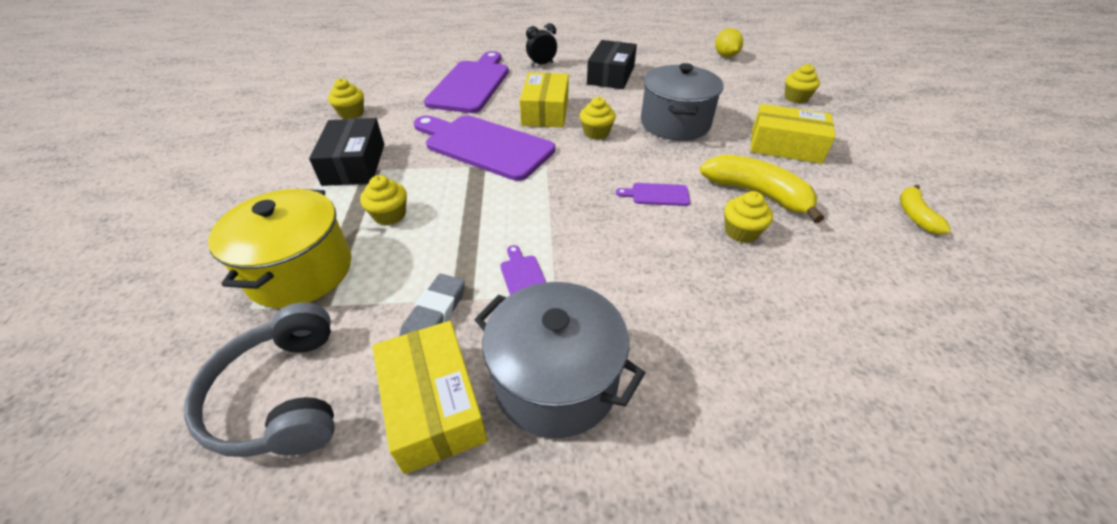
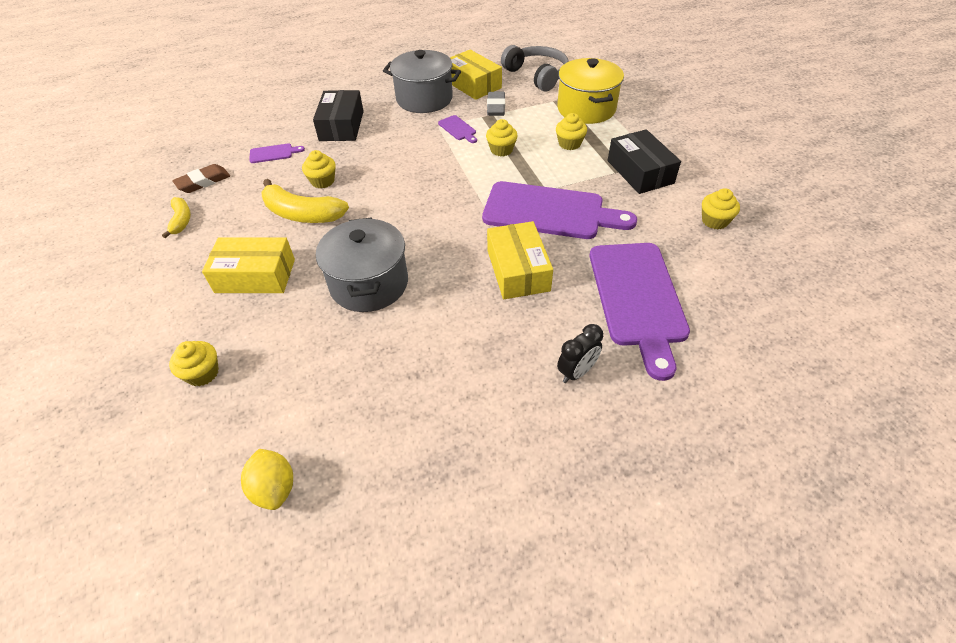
camera: 165 degrees right, 5 degrees up
yellow cupcake [580,97,616,140] -> yellow cupcake moved to [486,119,518,156]
black box [587,40,637,89] -> black box moved to [313,90,364,141]
purple cutting board [616,183,690,206] -> purple cutting board moved to [249,144,305,163]
none -> brown eraser [172,164,230,193]

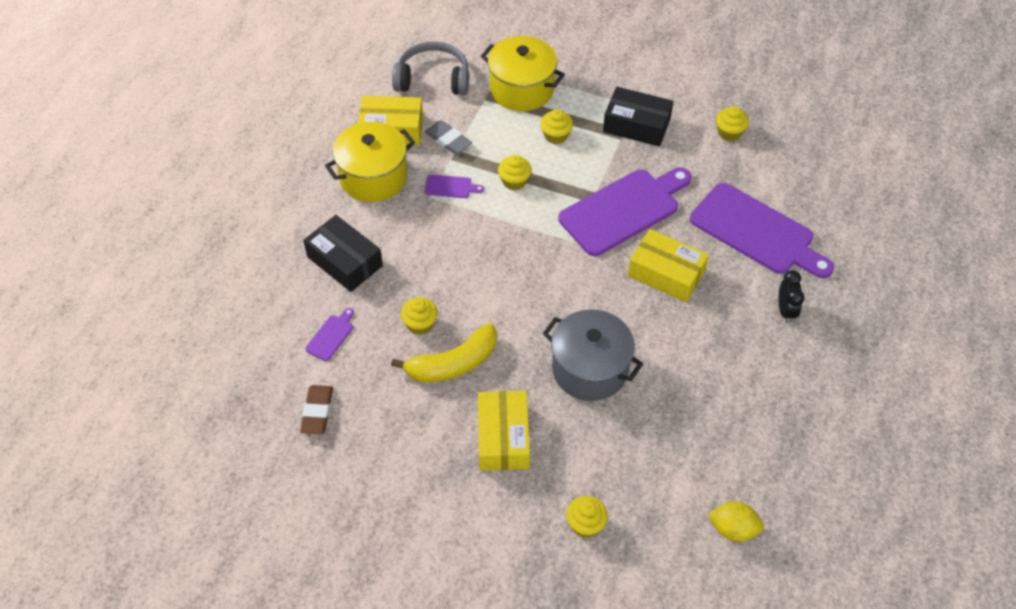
camera: 50 degrees left, 5 degrees up
yellow banana [162,197,191,238] -> none
yellow box [202,237,295,293] -> yellow box turned 45 degrees counterclockwise [478,391,530,470]
grey pot [383,50,461,113] -> yellow pot [325,122,415,202]

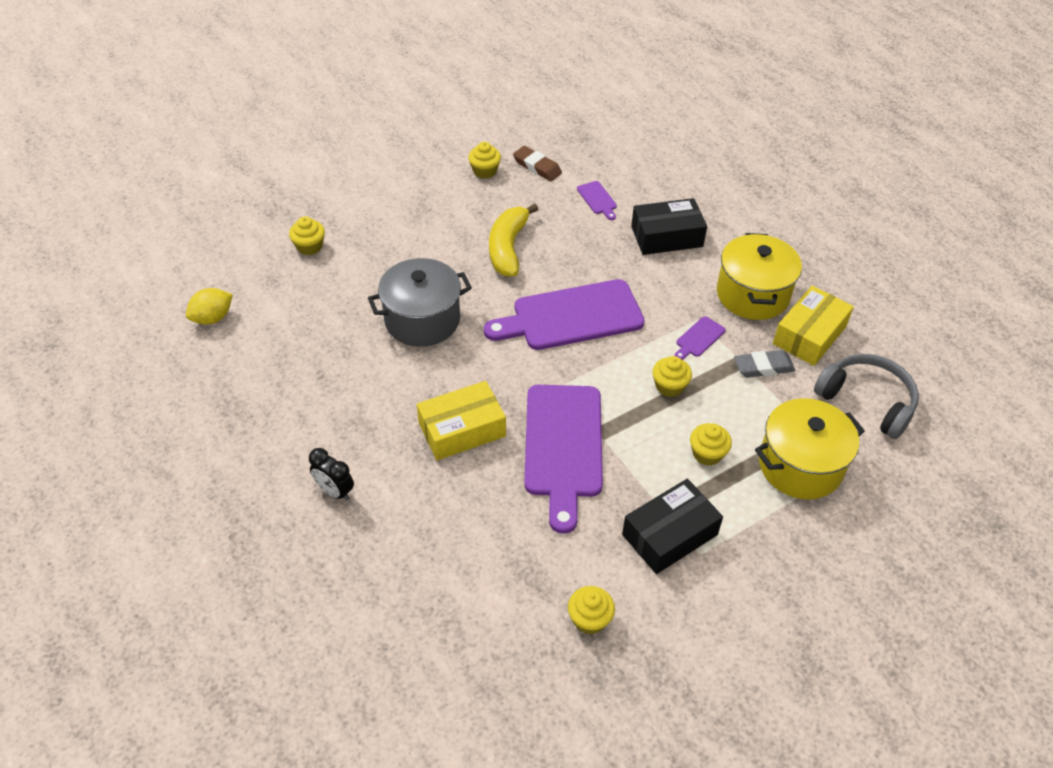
camera: 125 degrees right, 5 degrees down
grey headphones [392,41,469,95] -> grey headphones turned 90 degrees counterclockwise [814,354,919,439]
yellow cupcake [401,297,438,335] -> yellow cupcake moved to [468,142,501,179]
yellow box [478,391,530,470] -> none
purple cutting board [690,183,834,278] -> purple cutting board moved to [484,279,645,350]

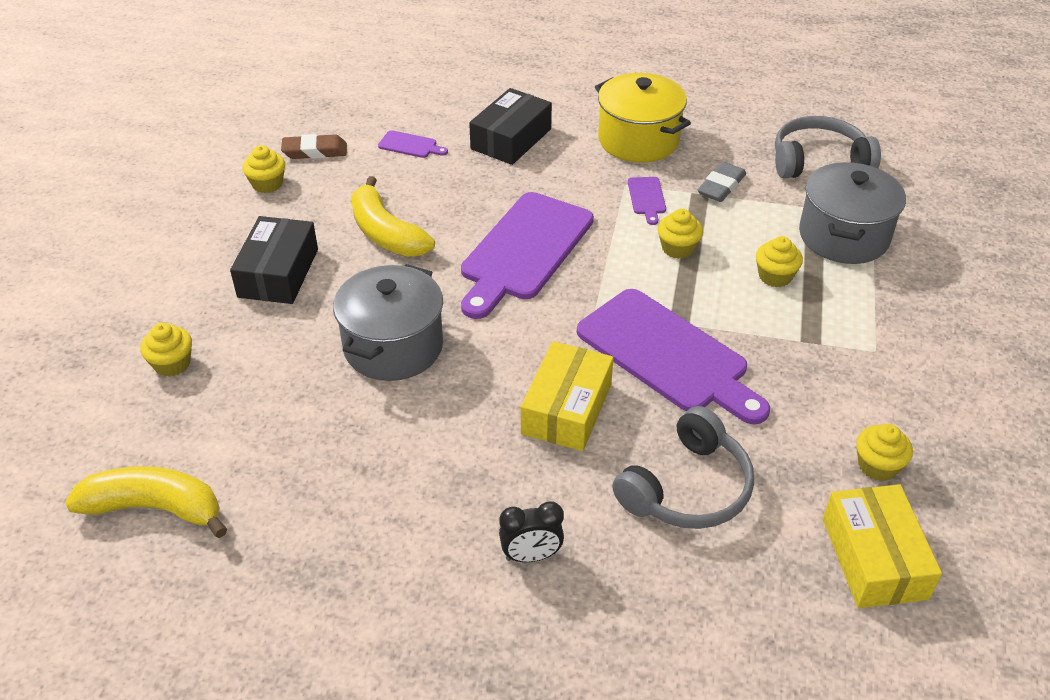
camera: 45 degrees left, 5 degrees down
yellow lemon [186,288,233,324] -> yellow banana [65,466,227,538]
black box [622,479,723,574] -> black box moved to [230,216,318,304]
yellow pot [755,398,865,499] -> grey pot [799,162,906,264]
yellow box [773,285,854,366] -> yellow box moved to [823,484,942,608]
none -> grey headphones [612,406,754,529]

